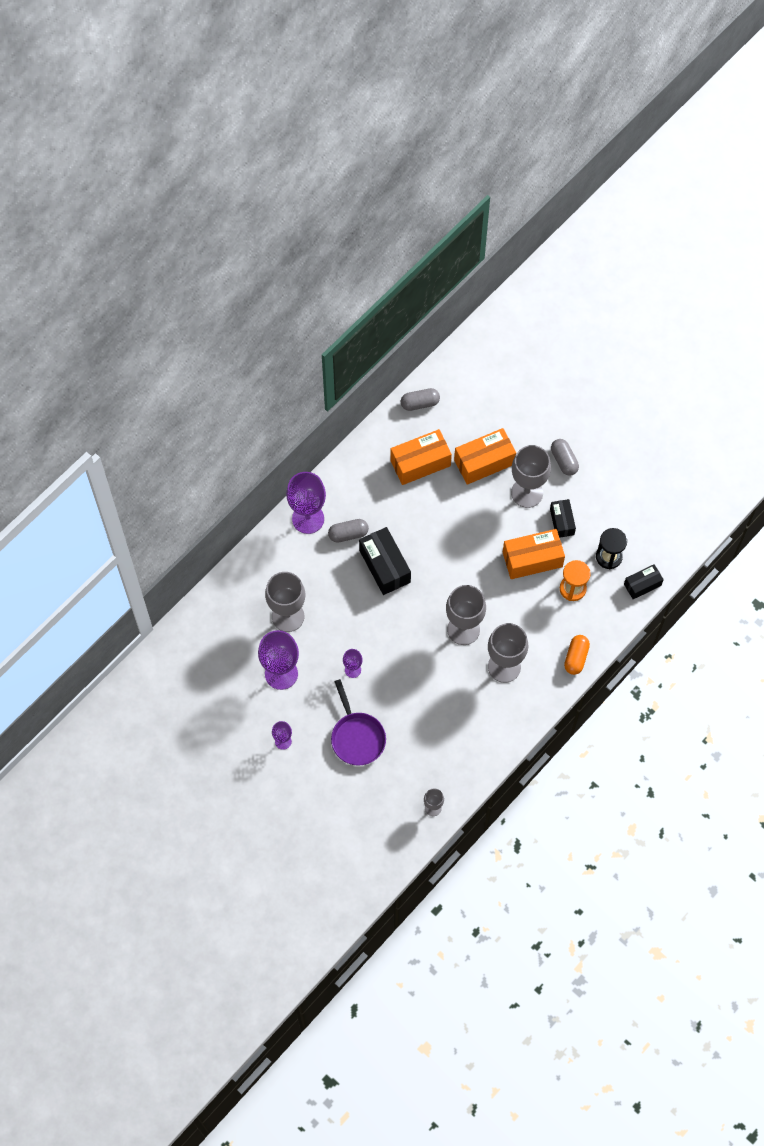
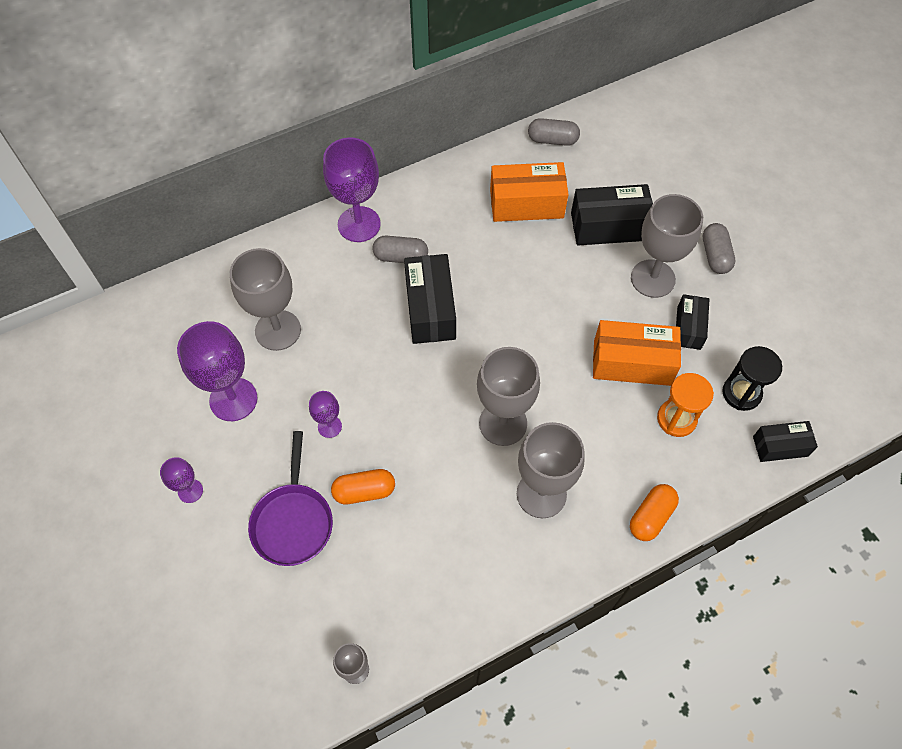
camera: 20 degrees right, 5 degrees down
orange box [454,428,516,485] -> black box [571,184,653,246]
none -> orange capsule [331,469,395,504]

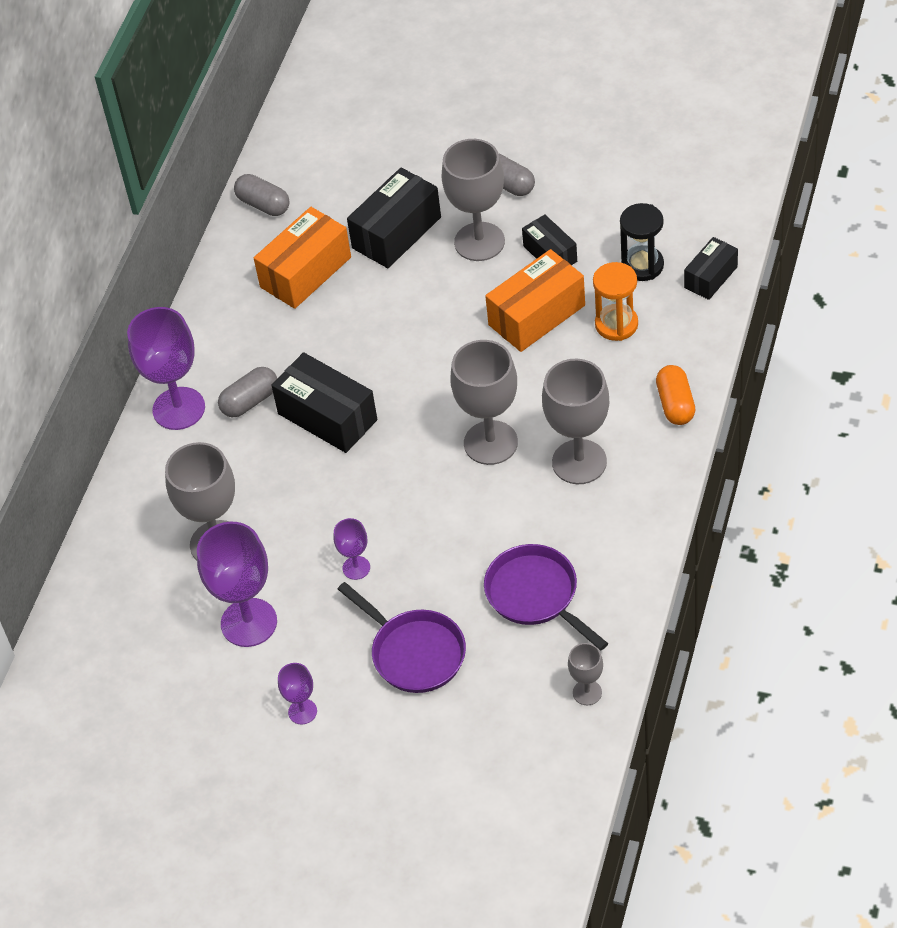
camera: 40 degrees left, 10 degrees down
orange capsule [331,469,395,504] -> none
grey capsule [528,118,580,146] -> grey capsule turned 75 degrees clockwise [234,174,290,216]
none -> purple pan [484,544,608,650]

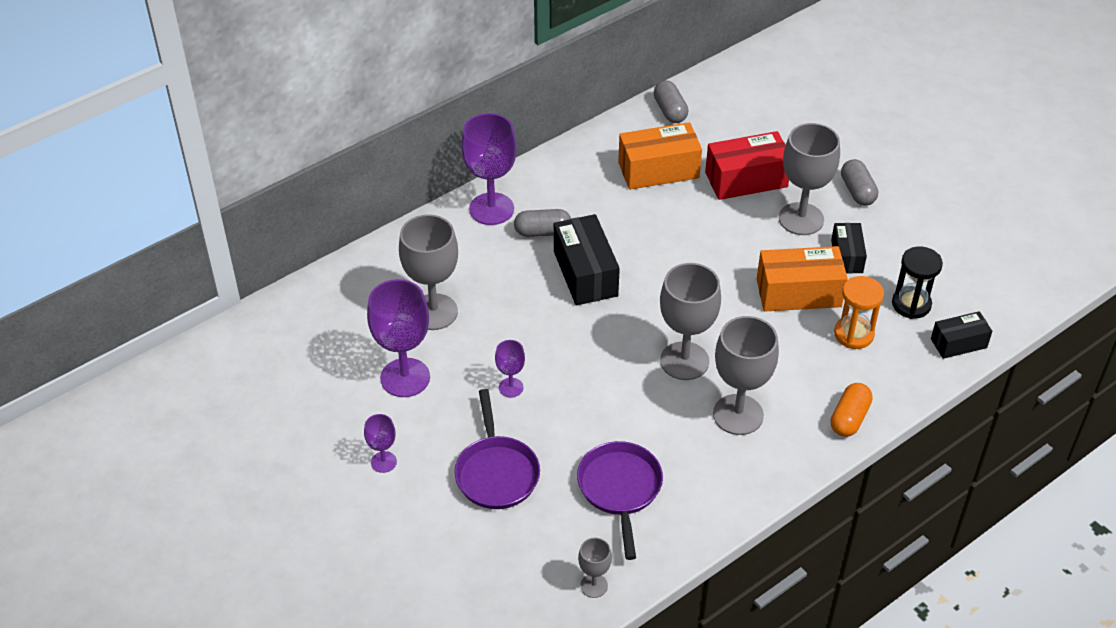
camera: 30 degrees right, 5 degrees down
black box [347,167,441,268] -> red box [705,131,789,200]

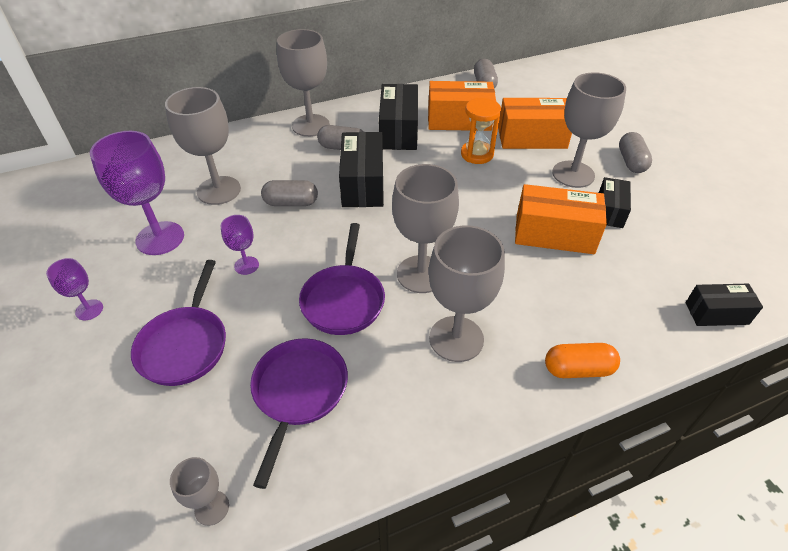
camera: 15 degrees right, 0 degrees up
purple goblet [461,113,517,225] -> grey goblet [277,29,330,137]
red box [705,131,789,200] -> orange box [498,98,572,149]
orange capsule [830,383,873,437] -> orange capsule turned 45 degrees clockwise [545,343,620,378]
orange hourglass [834,276,884,349] -> orange hourglass moved to [461,98,501,164]
black hourglass [892,246,943,319] -> none
none -> grey capsule [261,180,318,206]
none -> purple pan [299,223,385,335]
none -> black box [379,84,418,150]

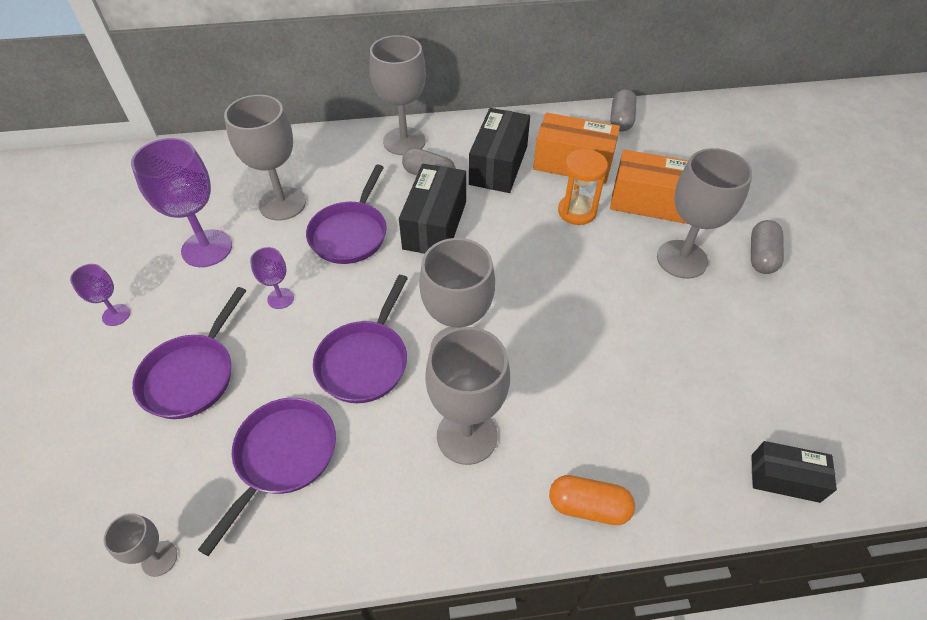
camera: 15 degrees right, 5 degrees up
grey capsule [261,180,318,206] -> purple pan [306,165,387,264]
orange box [515,184,607,254] -> none
black box [599,177,631,228] -> none

